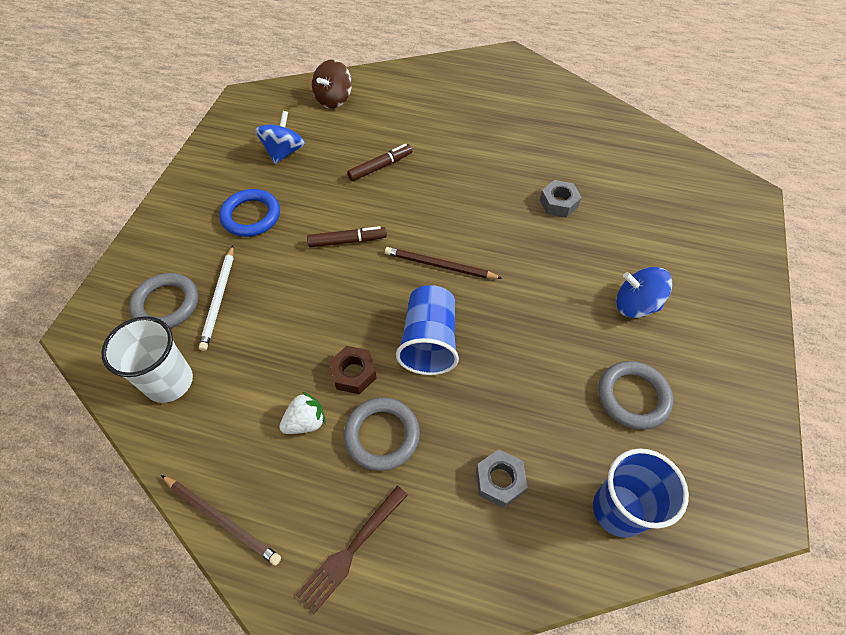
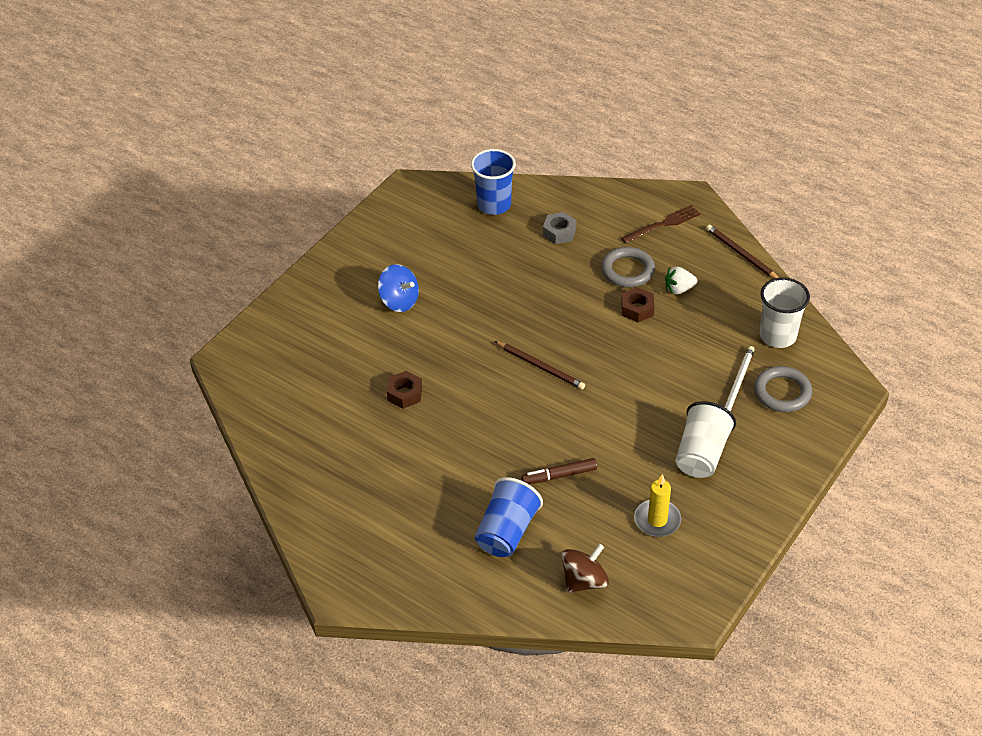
camera: 160 degrees left, 10 degrees down
blue ring [219,189,280,237] -> white cup [676,401,736,478]
blue spinning top [255,111,305,164] -> yellow candle [634,474,681,537]
brown marker [307,226,387,247] -> none
blue cup [396,285,459,375] -> blue cup moved to [475,477,543,557]
grey nut [540,180,582,218] -> brown nut [387,371,422,409]
grey ring [598,361,673,430] -> none

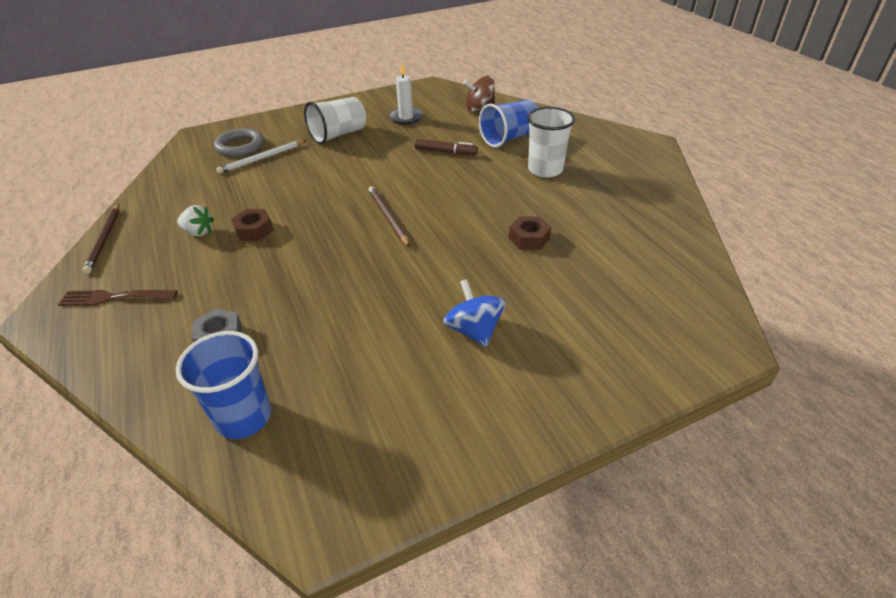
camera: 150 degrees left, 5 degrees down
grey ring [601,247,655,287] -> none
yellow candle [634,474,681,537] -> white candle [389,63,423,125]
white cup [760,277,810,348] -> white cup moved to [527,107,575,178]

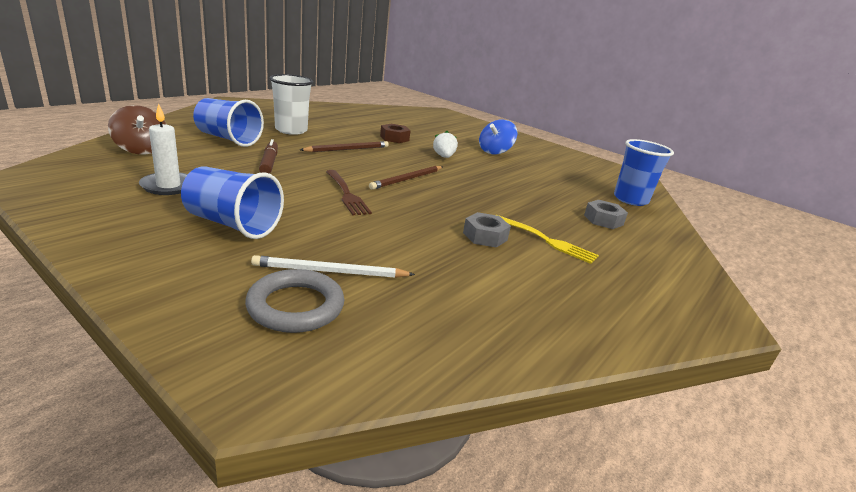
camera: 120 degrees left, 15 degrees down
brown fork [58,290,178,306] -> brown fork moved to [326,170,372,215]
brown pencil [82,204,119,274] -> brown pencil moved to [300,141,389,152]
white strawberry [177,205,214,236] -> white strawberry moved to [433,131,458,158]
white pencil [217,140,306,174] -> white pencil turned 150 degrees clockwise [251,255,415,278]
brown nut [231,209,274,241] -> grey nut [463,212,511,248]
white cup [304,97,366,145] -> blue cup [181,166,284,239]
none -> yellow fork [497,215,599,264]

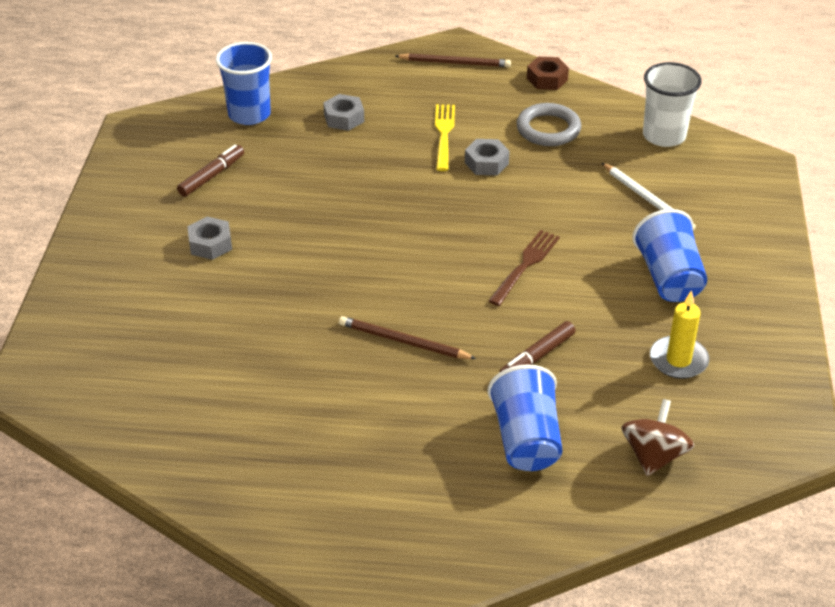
camera: 120 degrees left, 15 degrees up
white candle [139,103,188,195] -> yellow candle [650,290,709,379]
grey ring [245,269,344,333] -> grey ring moved to [516,103,581,146]
white cup [270,74,313,135] -> white cup moved to [643,62,702,147]
brown pencil [369,166,442,190] -> brown pencil moved to [395,53,511,67]
brown nut [380,124,411,143] -> brown nut moved to [527,56,569,90]
white strawberry [433,131,458,158] -> none
blue spinning top [479,119,517,155] -> grey nut [187,217,232,260]
none -> brown marker [177,145,244,197]

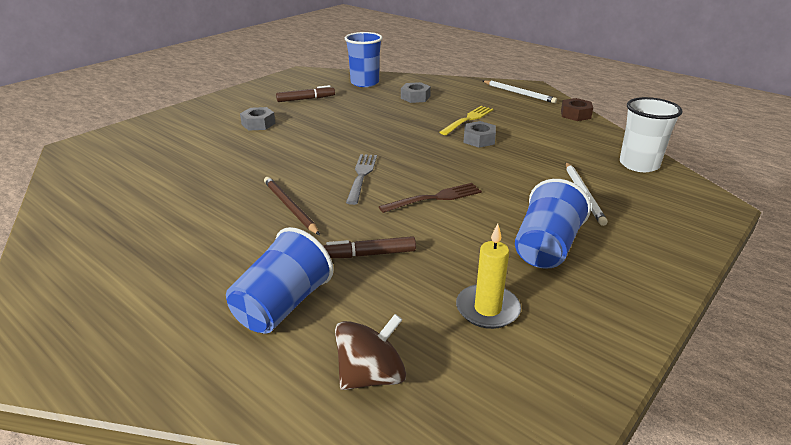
camera: 35 degrees right, 10 degrees down
brown pencil [395,53,511,67] -> white pencil [483,80,557,103]
grey ring [516,103,581,146] -> none
none -> grey fork [346,154,377,205]

